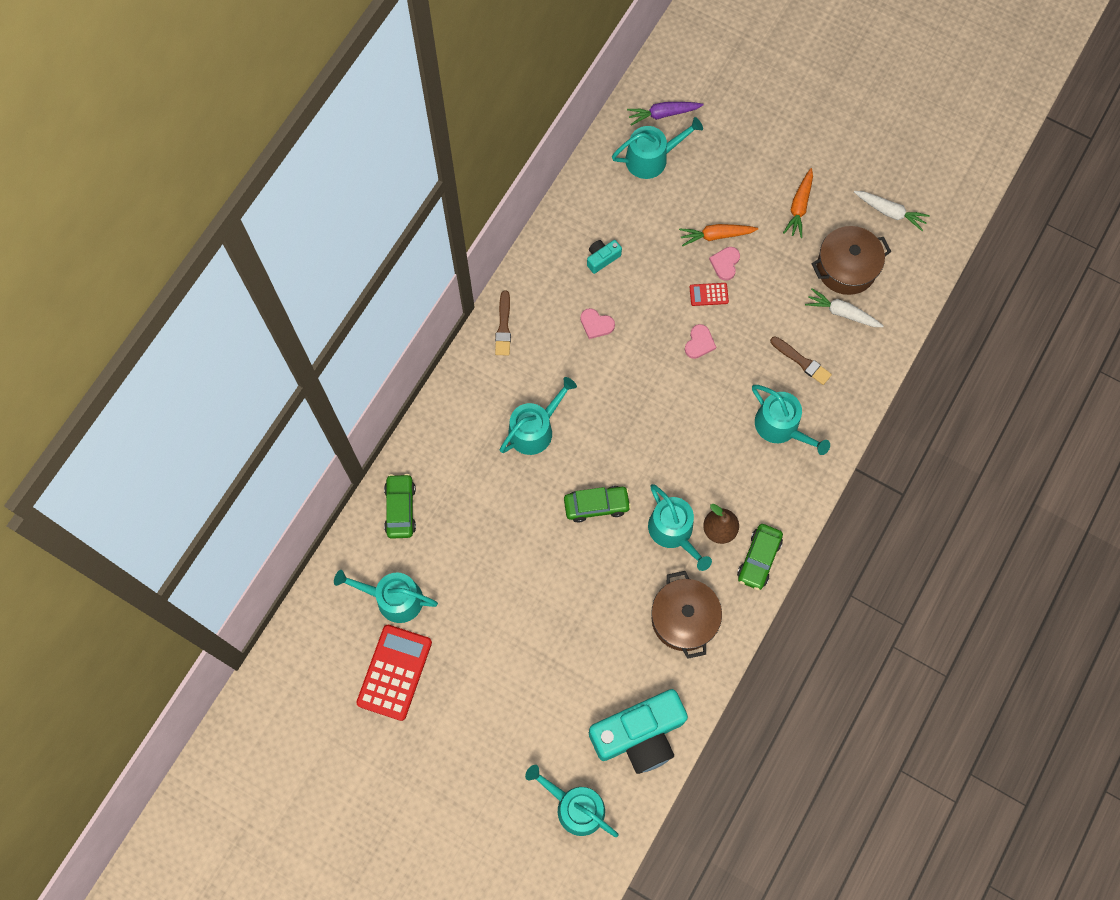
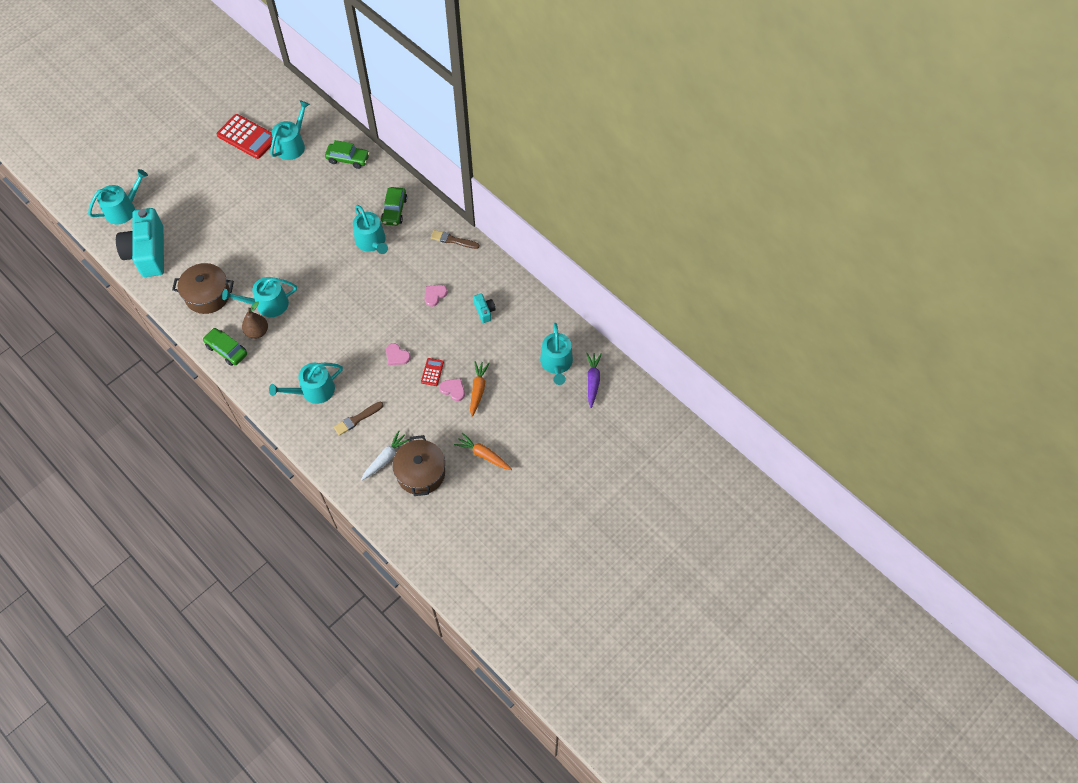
camera: 105 degrees right, 10 degrees down
green car [564,486,631,523] -> green car moved to [381,187,407,226]
white carrot [854,191,930,231] -> none

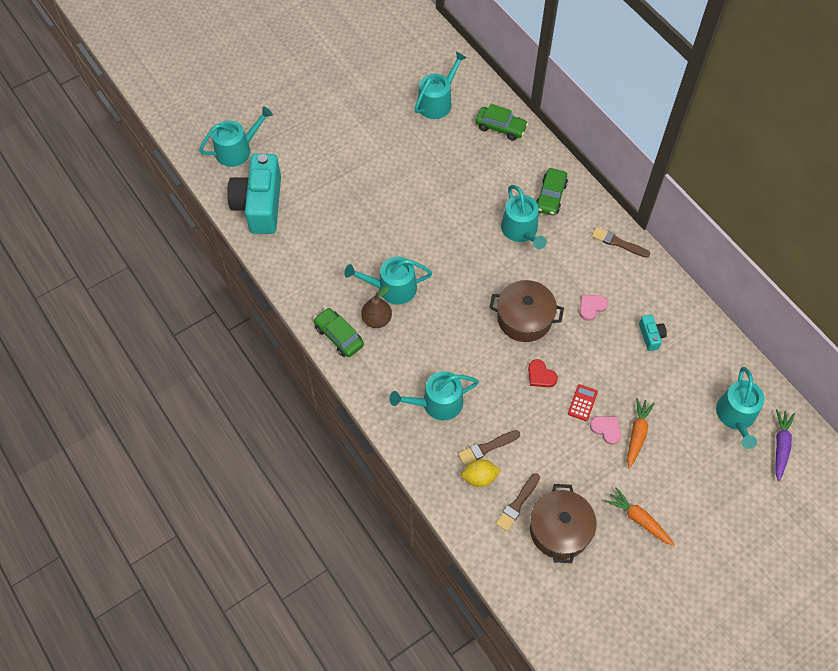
camera: 10 degrees right, 0 degrees up
brown pot [172,263,234,314] -> brown pot moved to [489,280,564,342]
red calculator [216,114,273,159] -> none
white carrot [361,430,409,481] -> brown brush [496,473,540,531]
pink heart [386,343,411,365] -> red heart [528,359,558,387]
none -> yellow lemon [461,459,501,487]

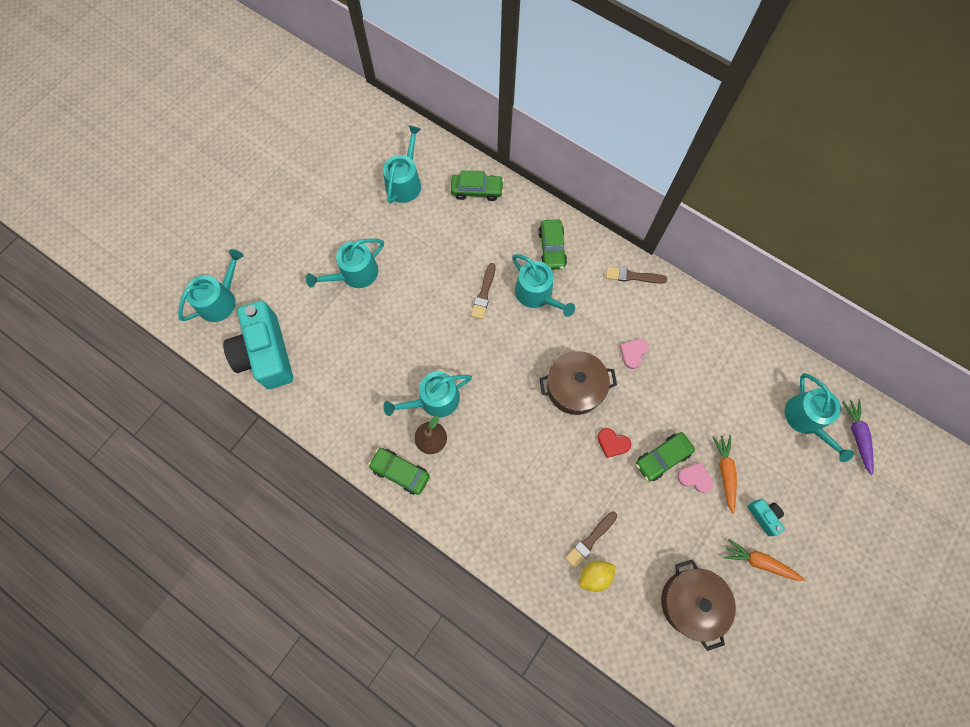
camera: 20 degrees left, 10 degrees up
turquoise watering can [390,371,479,420] -> turquoise watering can moved to [306,238,384,288]
brown brush [496,473,540,531] -> brown brush moved to [471,263,496,319]
red calculator [568,384,598,421] -> green car [636,432,695,481]
turquoise camera [639,315,667,351] -> turquoise camera moved to [747,499,785,536]

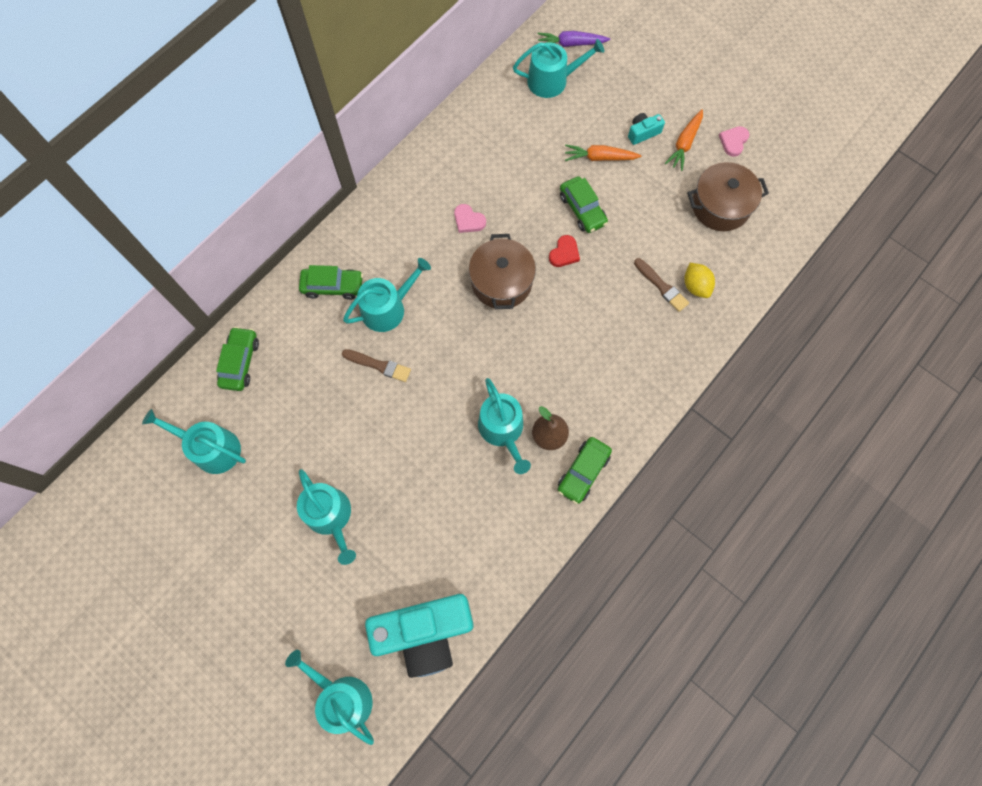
camera: 85 degrees left, 0 degrees up
brown brush [606,267,667,283] -> none
pink heart [677,462,713,493] -> pink heart moved to [719,126,749,157]

